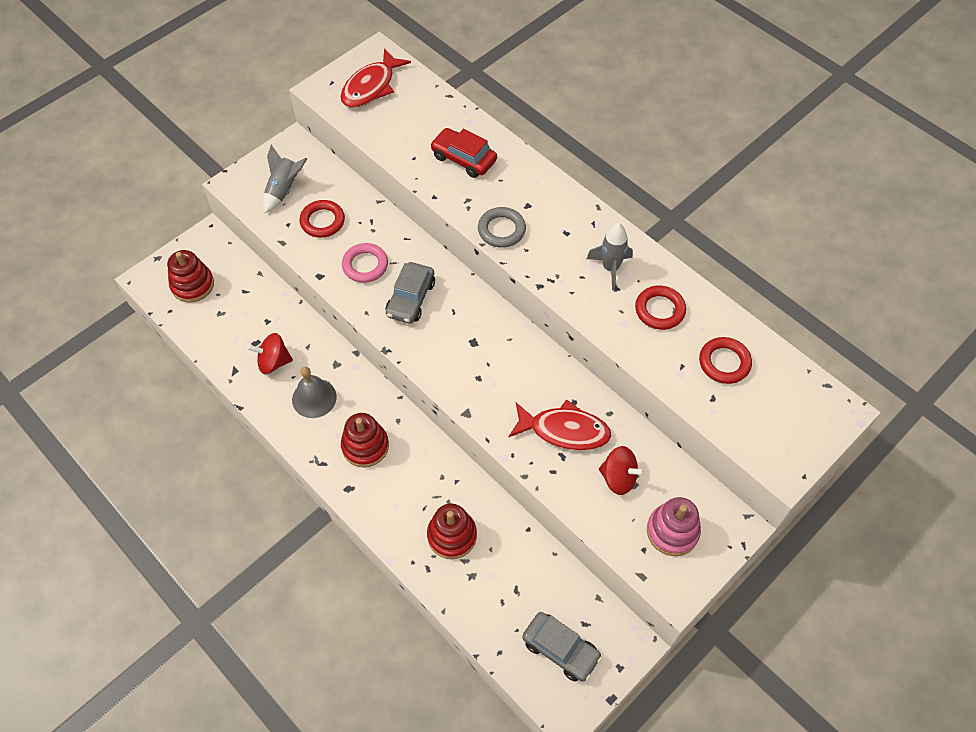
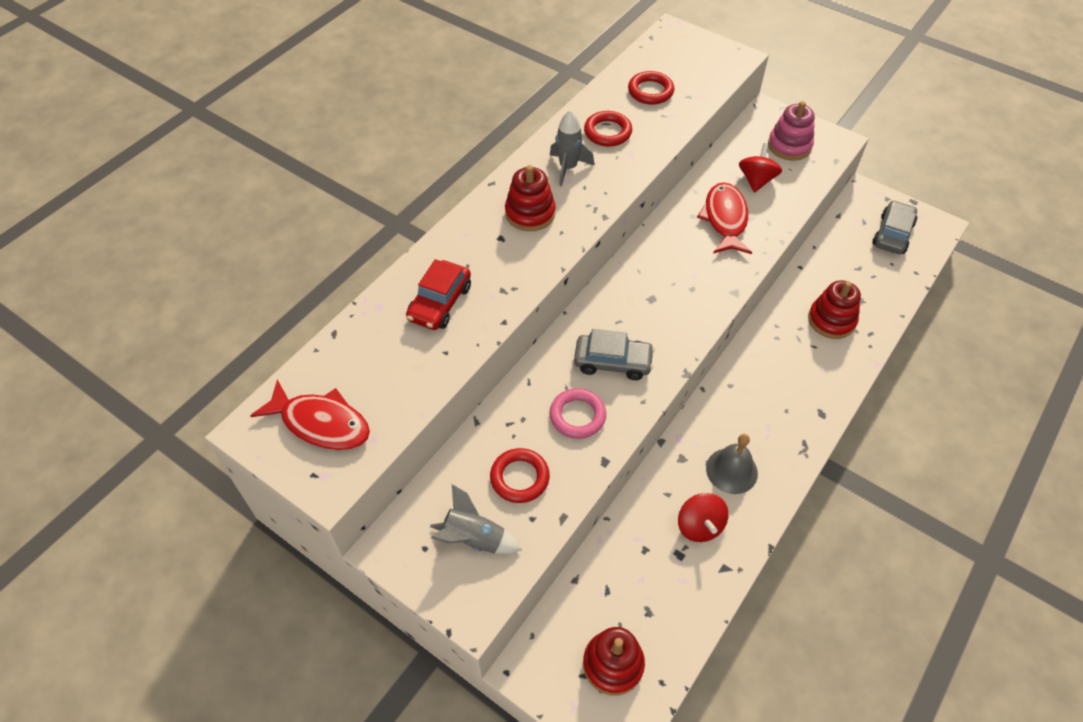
camera: 100 degrees left, 5 degrees down
red stacking toy [341,413,389,467] -> red stacking toy moved to [505,165,556,231]
grey ring [478,207,526,248] -> none

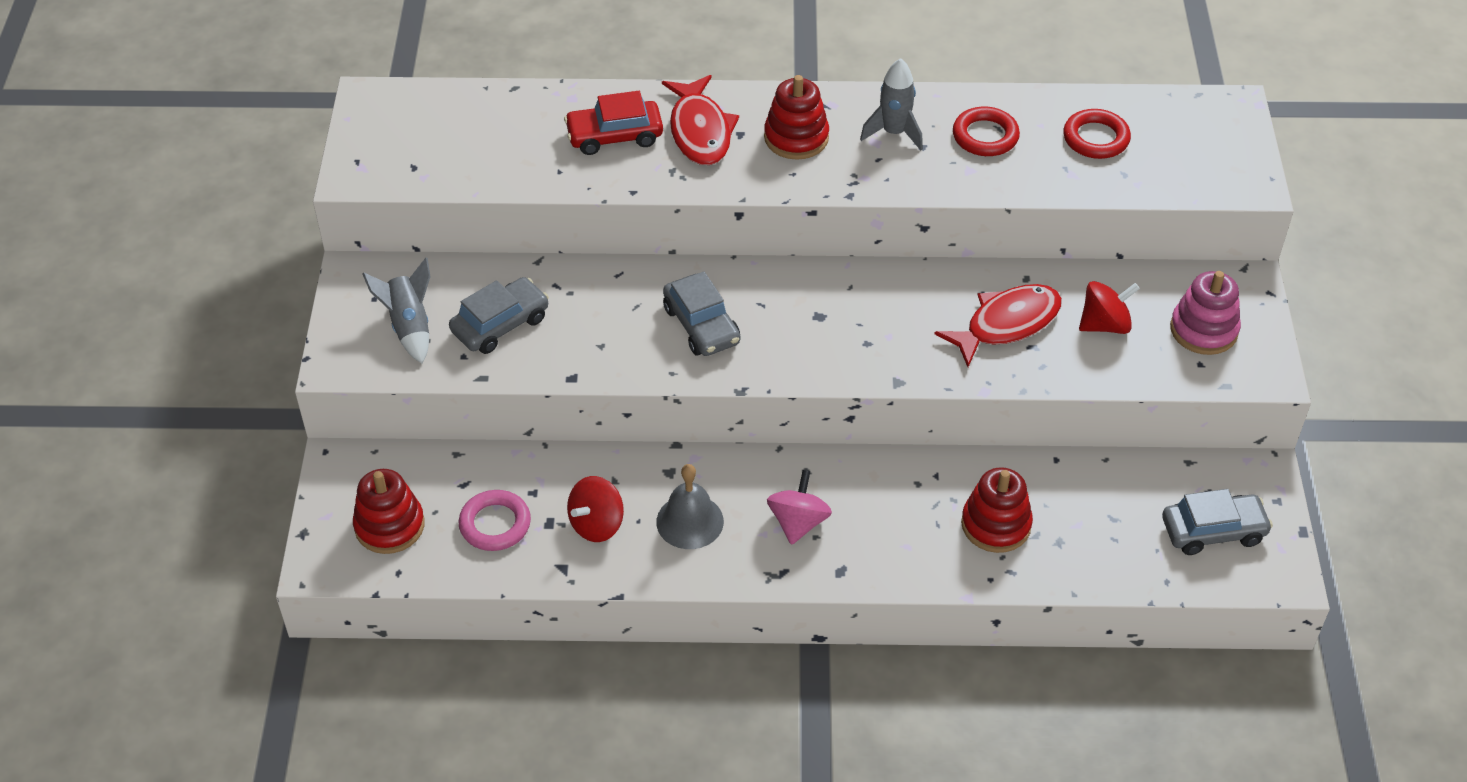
camera: 55 degrees right, 5 degrees down
red fish [250,380,370,450] -> red fish moved to [662,75,739,165]
red ring [490,448,550,503] -> grey car [449,277,549,354]
pink ring [549,388,606,439] -> pink ring moved to [459,490,531,551]
none -> pink spinning top [767,470,832,545]

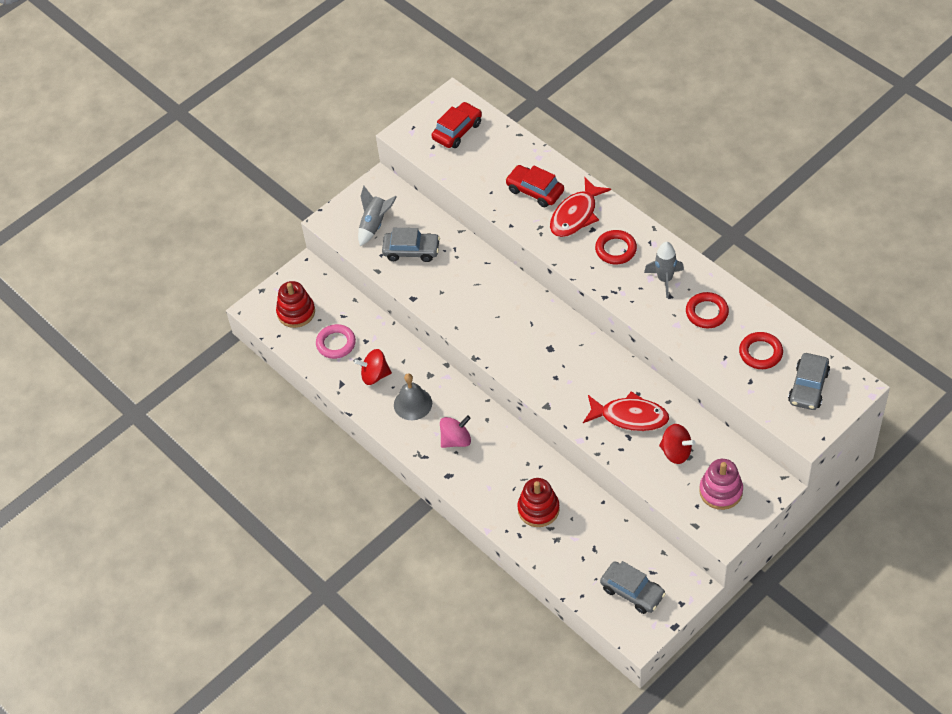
camera: 50 degrees right, 5 degrees up
grey car [663,272,740,356] -> grey car moved to [788,353,830,410]
red stacking toy [764,75,829,160] -> red ring [595,230,637,264]
none -> red car [432,102,482,148]

